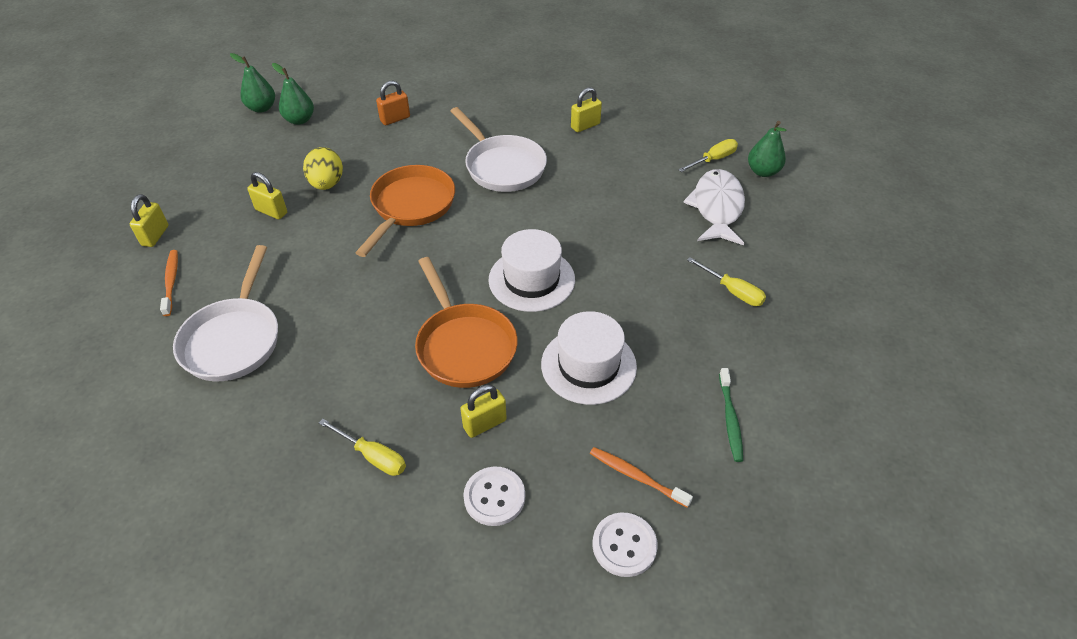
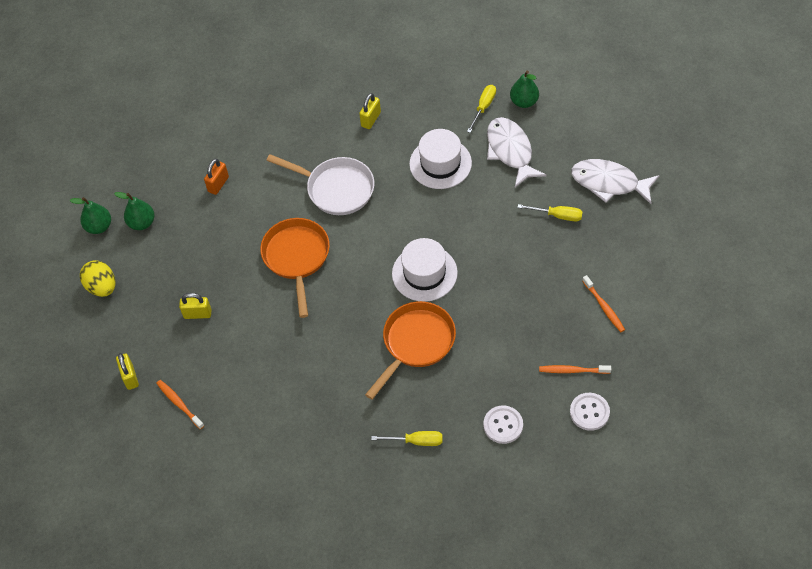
camera: 25 degrees left, 10 degrees up
white pan [173,245,278,381] -> none
yellow egg [303,147,343,190] -> yellow egg moved to [80,260,115,297]
orange pan [415,257,518,388] -> orange pan turned 90 degrees counterclockwise [365,301,456,400]
yellow padlock [460,385,507,438] -> none
white hat [541,311,637,405] -> white hat moved to [409,129,472,189]
green toothbrush [719,368,743,462] -> orange toothbrush [583,275,625,332]
none -> white fish [571,159,660,204]

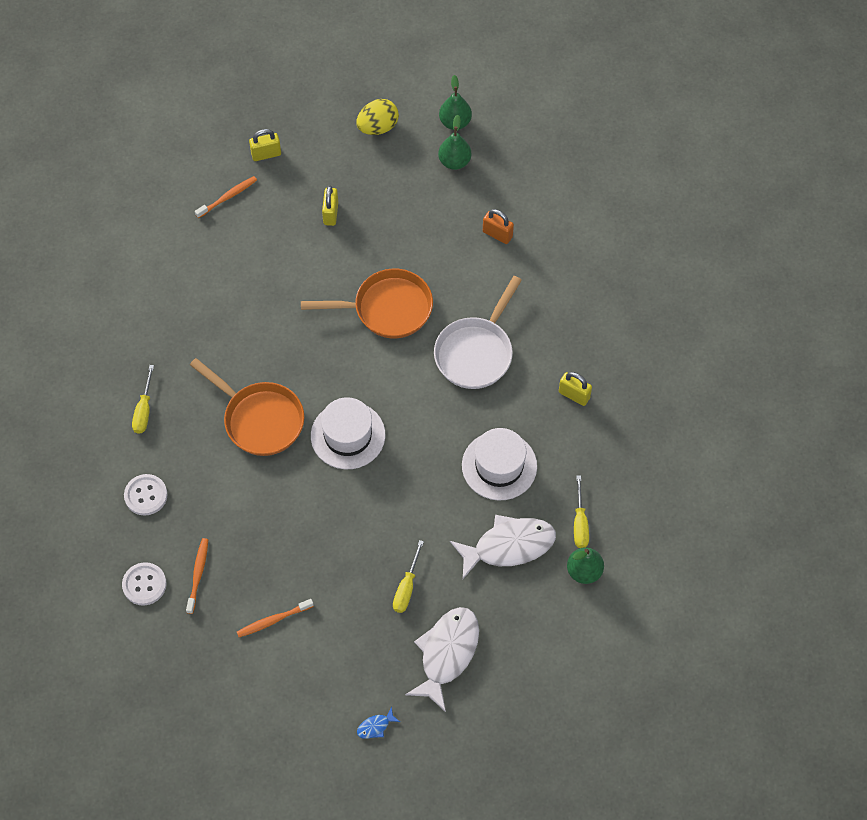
camera: 90 degrees right, 5 degrees up
yellow screwdriver [467,85,496,133] -> yellow screwdriver turned 60 degrees clockwise [574,475,589,548]
none -> blue fish [357,707,400,739]

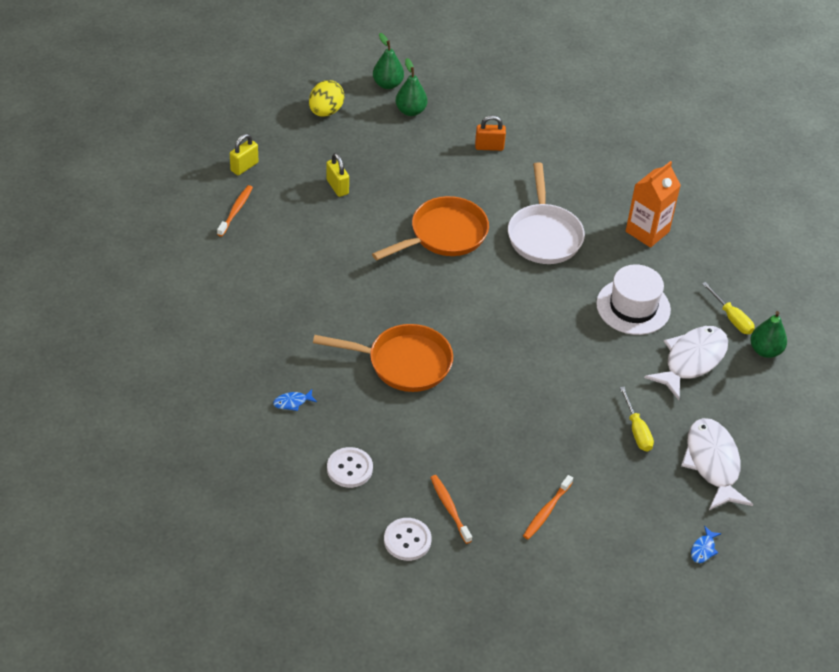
camera: 35 degrees left, 15 degrees down
yellow screwdriver [132,365,154,434] -> blue fish [273,389,317,411]
white hat [311,397,385,469] -> none
yellow padlock [559,372,592,406] -> orange carton [626,161,681,248]

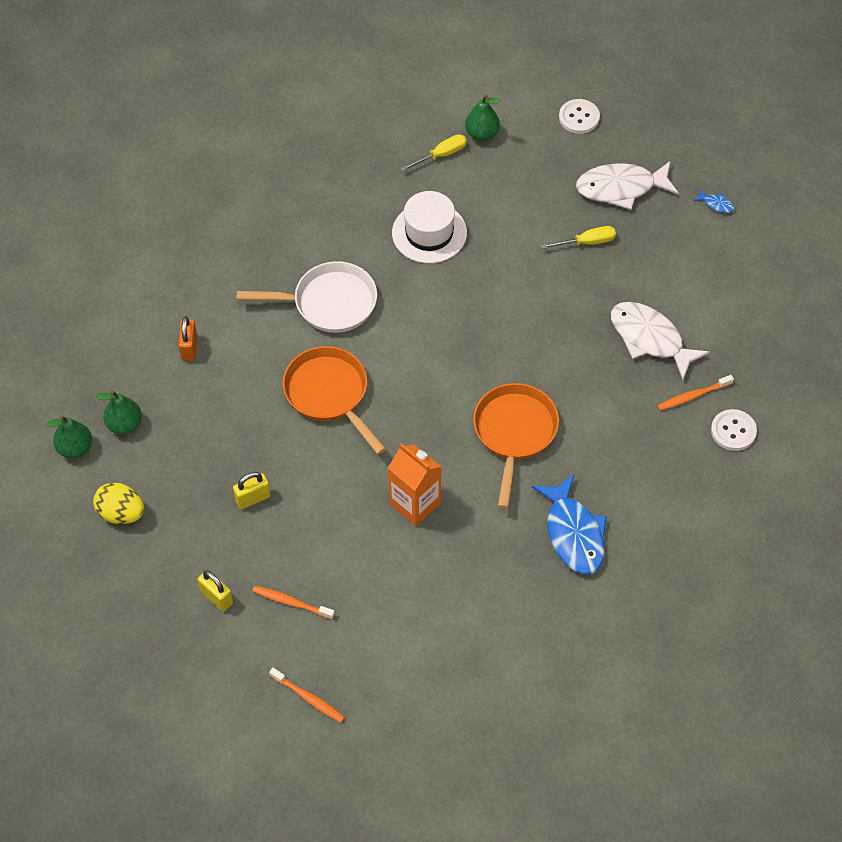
camera: 85 degrees left, 10 degrees up
blue fish [273,389,317,411] -> blue fish [532,475,607,574], size x2.49
white button [327,447,373,488] -> white button moved to [559,99,600,134]
orange toothbrush [523,475,573,540] -> orange toothbrush moved to [269,668,345,723]
orange carton [626,161,681,248] -> orange carton moved to [388,443,441,526]
white fish [644,326,728,400] -> white fish moved to [611,302,710,380]

